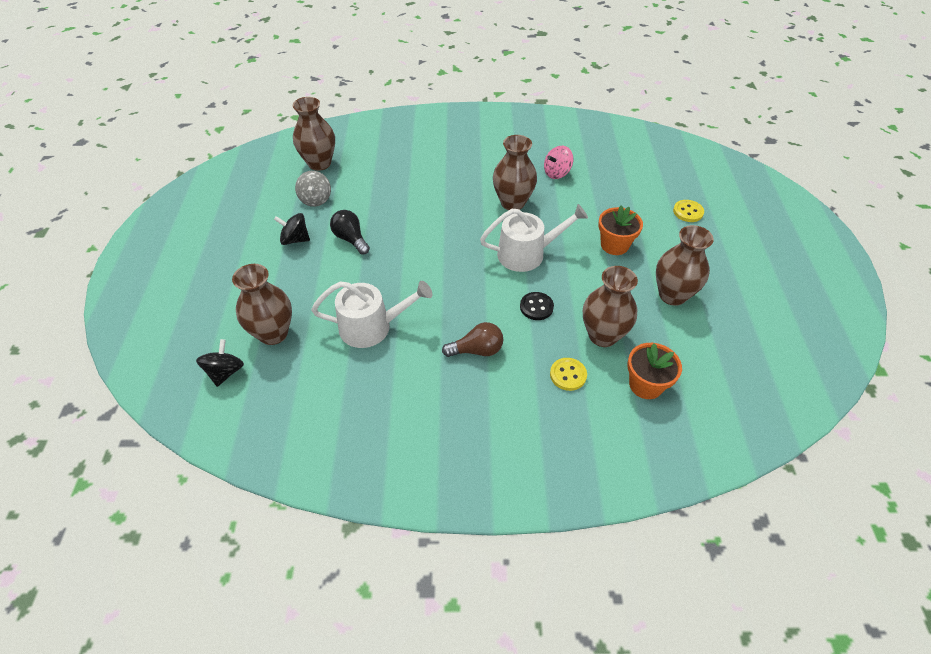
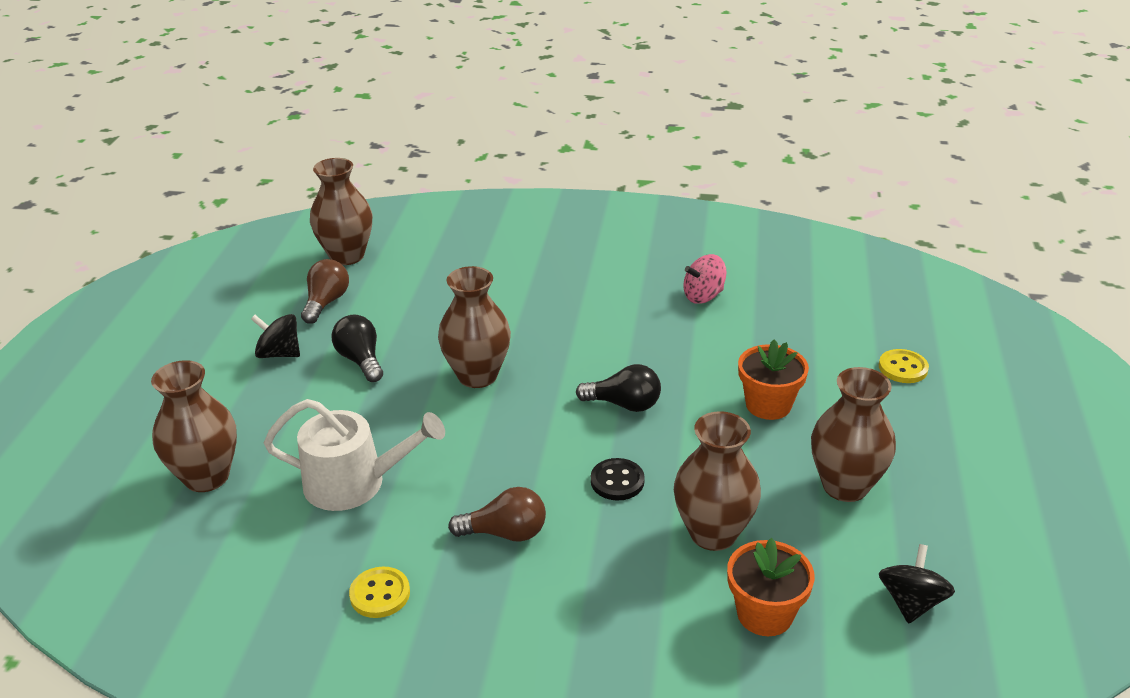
camera: 10 degrees right, 15 degrees down
black spinning top [196,339,244,387] -> black spinning top moved to [879,544,955,624]
grey spinning top [295,171,331,207] -> brown light bulb [301,259,349,324]
white watering can [480,204,588,272] -> black light bulb [576,364,661,412]
brown vase [493,135,537,210] -> brown vase moved to [438,266,511,388]
yellow button [550,358,587,391] -> yellow button moved to [349,567,410,618]

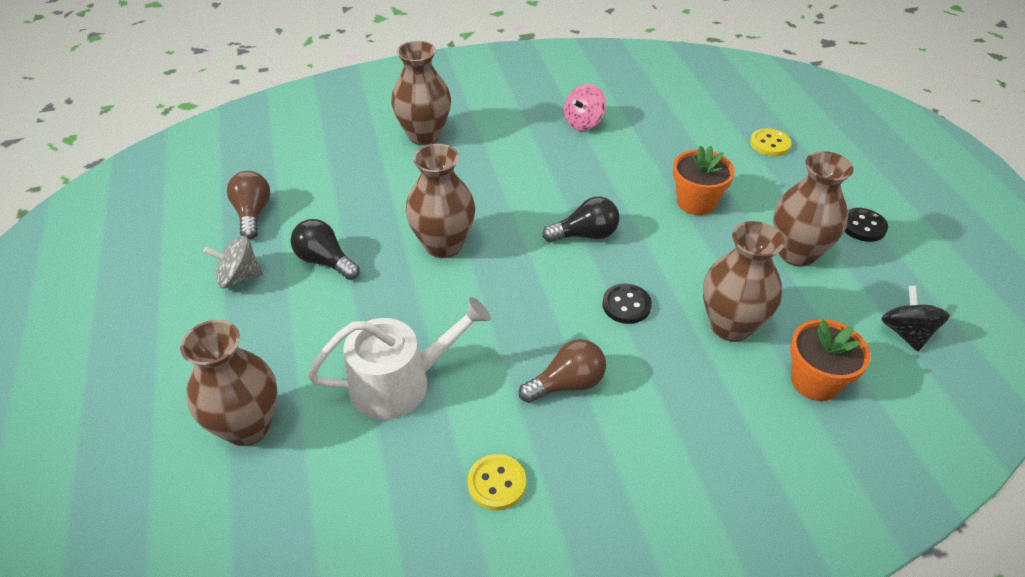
camera: 25 degrees left, 10 degrees up
black spinning top [251,314,300,358] -> grey spinning top [203,236,263,288]
brown vase [310,158,373,265] -> brown vase moved to [391,41,451,145]
none -> black button [844,208,888,242]

